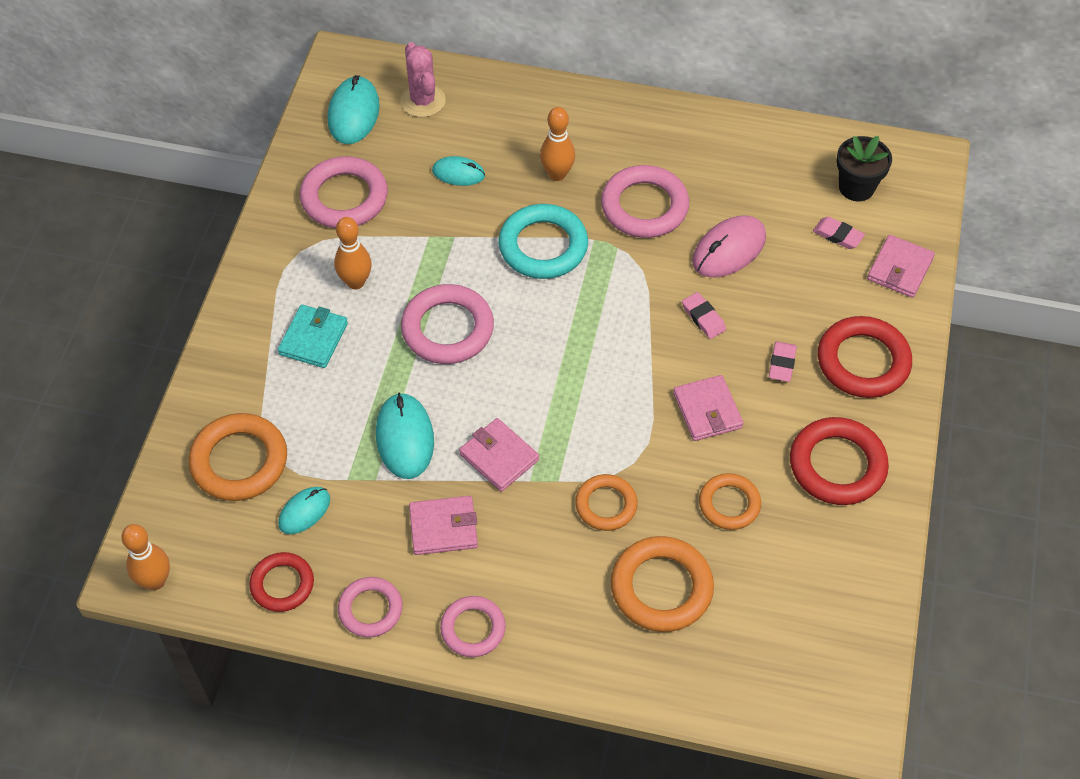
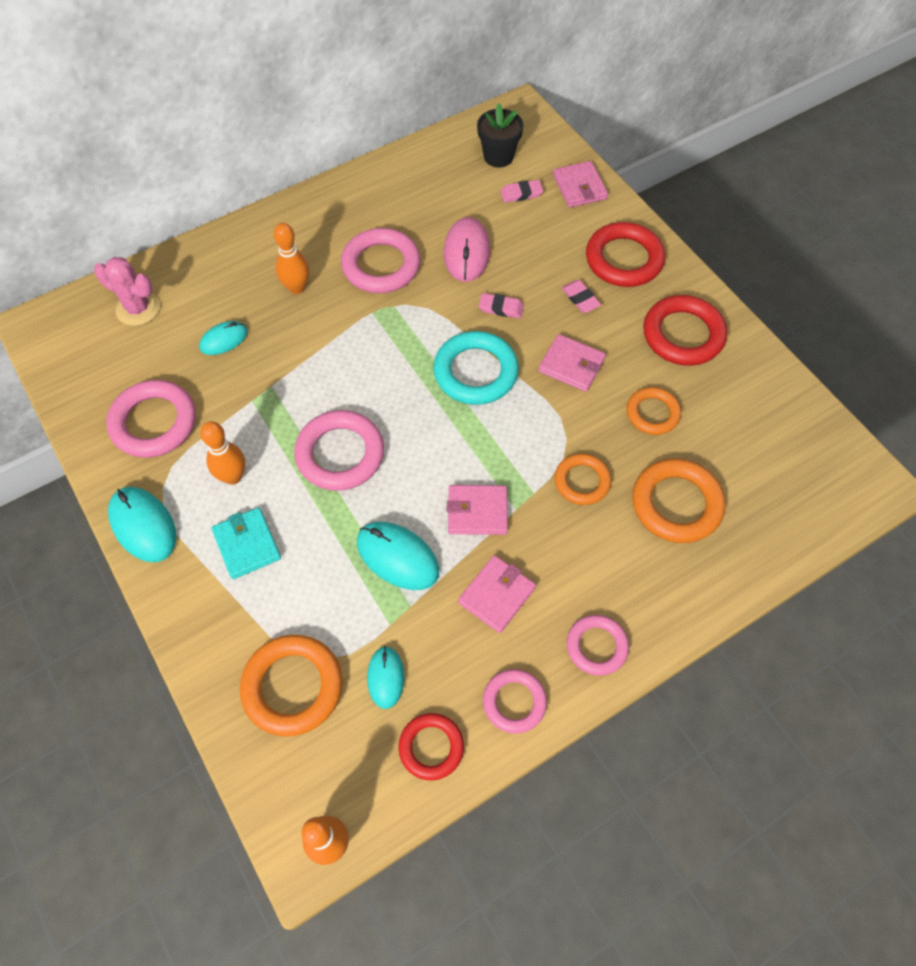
camera: 45 degrees left, 5 degrees up
turquoise mouse [328,75,380,144] -> turquoise mouse moved to [108,487,177,562]
turquoise ring [499,204,588,279] -> turquoise ring moved to [434,331,519,405]

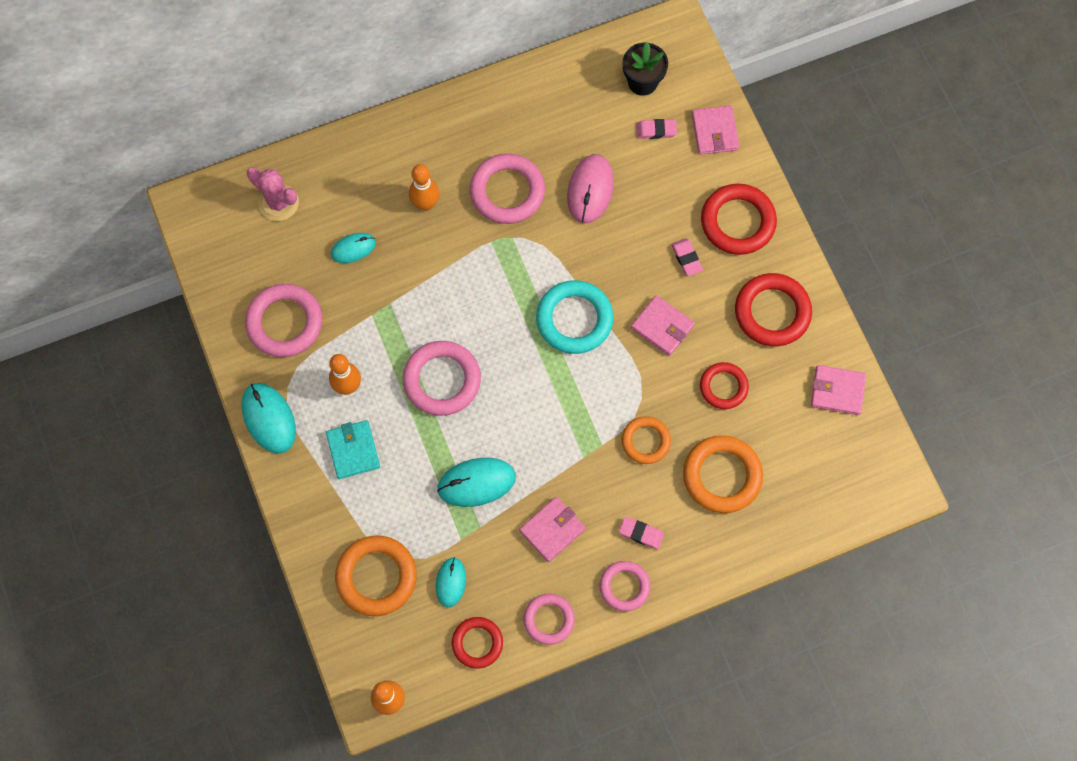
camera: 10 degrees right, 10 degrees up
turquoise mouse [357,522,439,590] -> turquoise mouse turned 60 degrees counterclockwise [437,458,516,507]
pink wallet [447,485,508,535] -> pink wallet moved to [811,365,866,415]
pink eraser [479,293,524,318] -> pink eraser moved to [619,517,664,549]
orange ring [627,387,681,435] -> red ring [700,362,749,409]

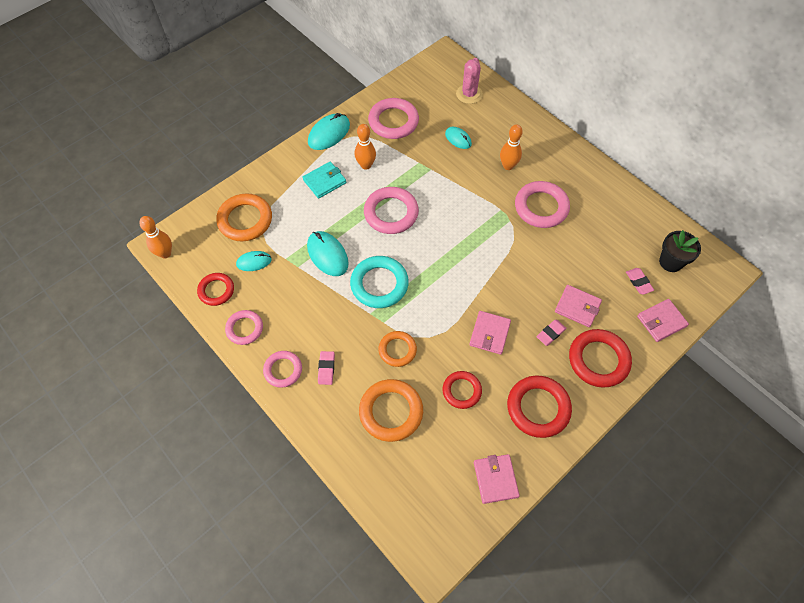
camera: 70 degrees right, 10 degrees down
pink wallet [519,497,586,562] -> pink wallet moved to [555,285,602,327]
turquoise ring [536,280,614,354] -> turquoise ring moved to [350,256,409,308]
pink mouse [567,154,614,223] -> none

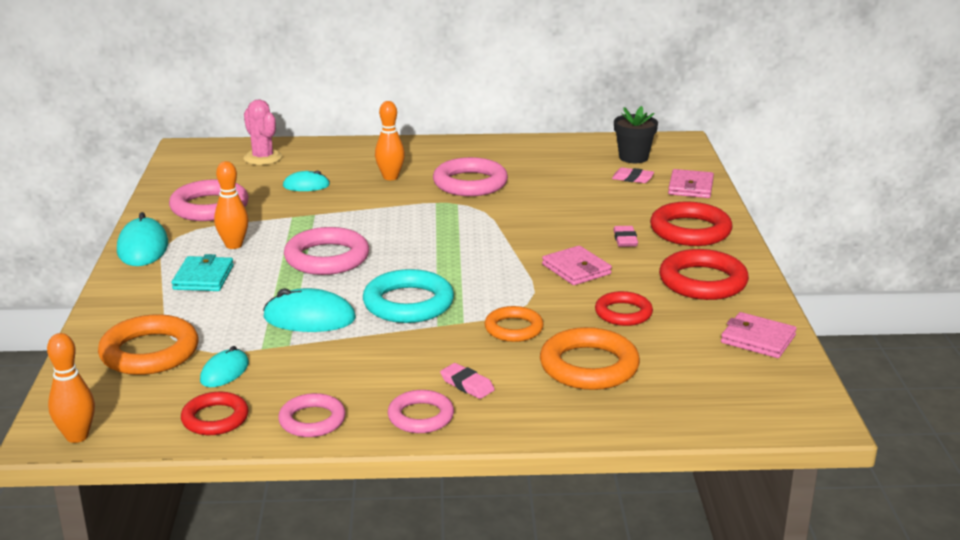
camera: 50 degrees left, 35 degrees down
pink wallet [555,285,602,327] -> none

